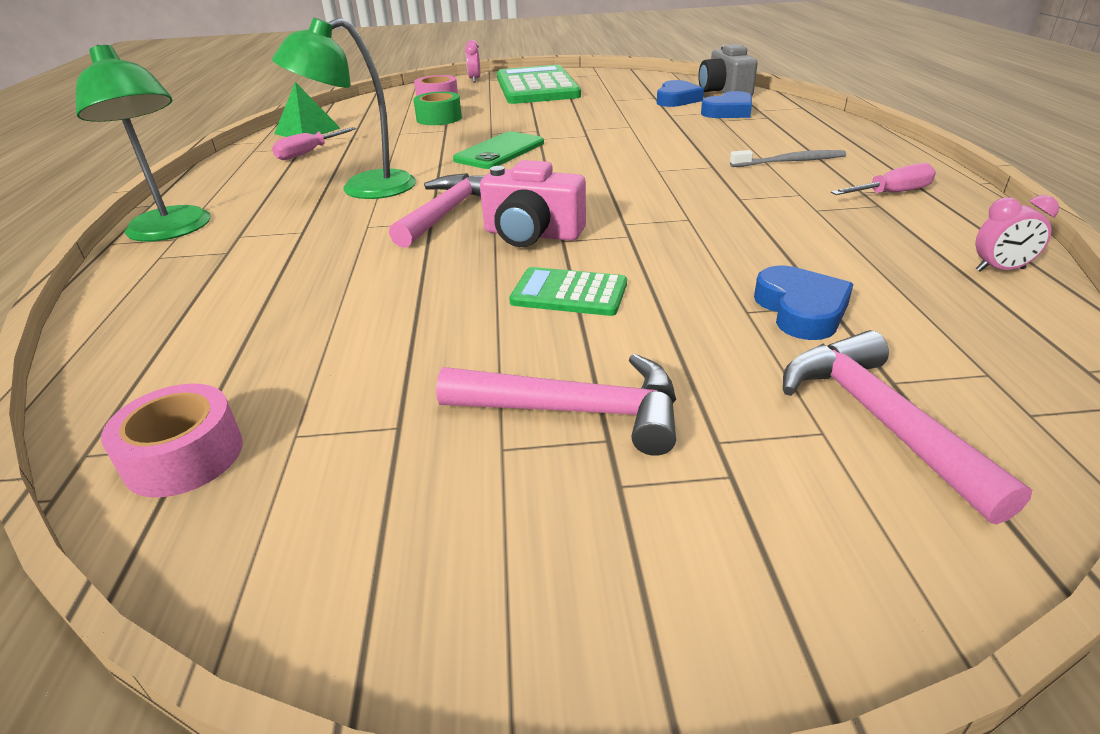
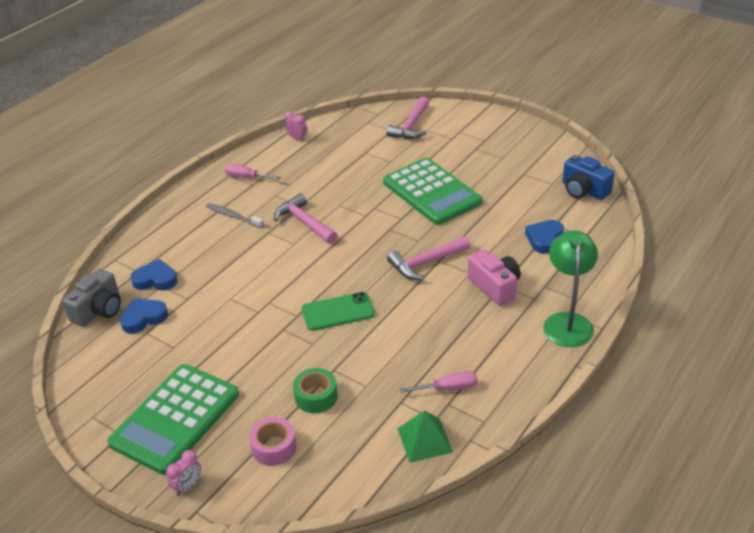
camera: 140 degrees left, 5 degrees up
pink tape [101,384,243,498] -> blue camera [562,155,615,200]
green lamp [272,17,416,199] -> none
pink hammer [436,354,676,456] -> pink hammer moved to [274,193,338,244]
pink camera [480,160,586,247] -> pink camera moved to [468,249,521,306]
green calculator [509,267,627,316] -> green calculator [383,158,483,225], size x2.10
blue heart [754,265,853,340] -> blue heart moved to [525,220,564,254]

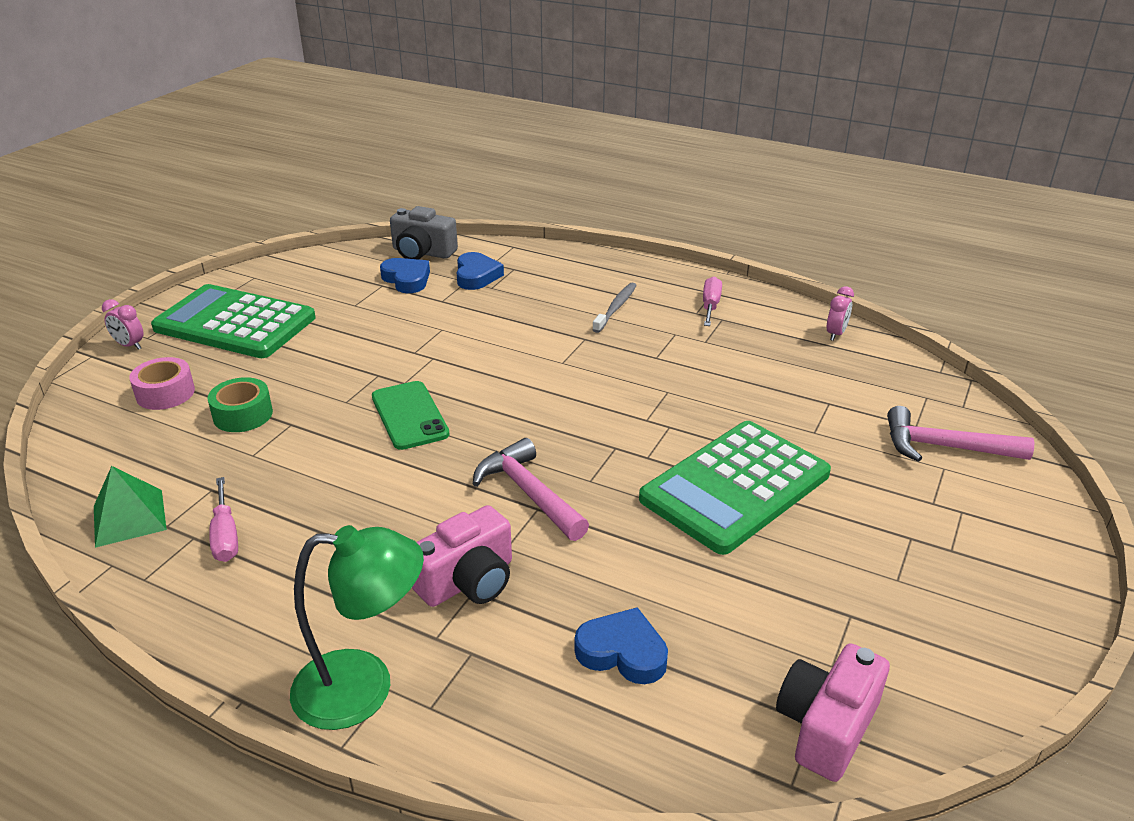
camera: 80 degrees right, 5 degrees down
pink hammer [274,193,338,244] -> none
blue camera [562,155,615,200] -> pink camera [776,643,890,782]

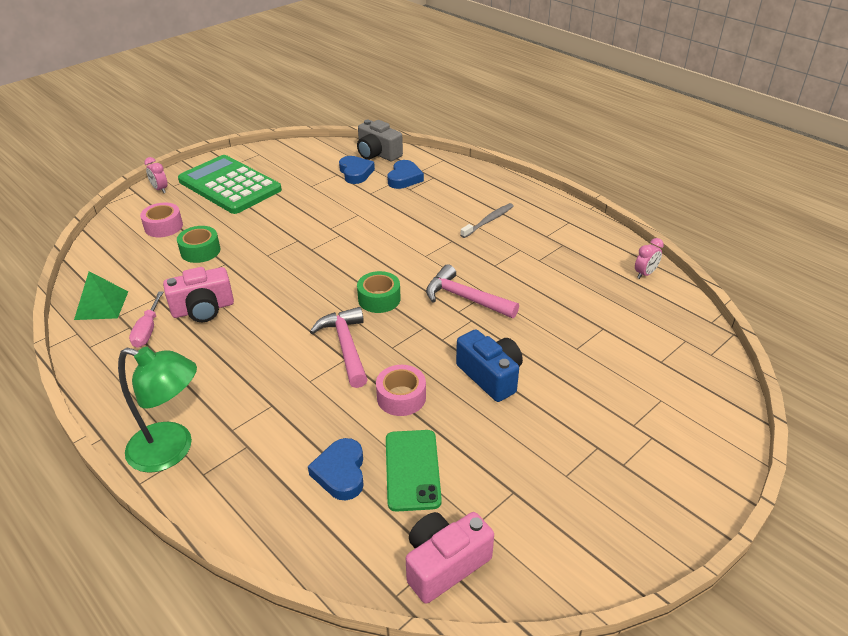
camera: 20 degrees right, 5 degrees up
green phone [372,381,450,450] -> green phone moved to [386,430,442,512]
pink camera [412,505,512,607] -> pink camera moved to [163,267,234,322]
blue heart [575,607,668,684] -> blue heart turned 135 degrees counterclockwise [308,438,364,501]
green calculator [639,421,831,555] -> blue camera [456,329,523,402]
pink screwdriver [703,277,722,326] -> none
pink hammer [887,406,1034,462] -> pink hammer moved to [426,264,519,318]
none -> green tape [357,271,401,313]
none -> pink tape [376,365,426,416]

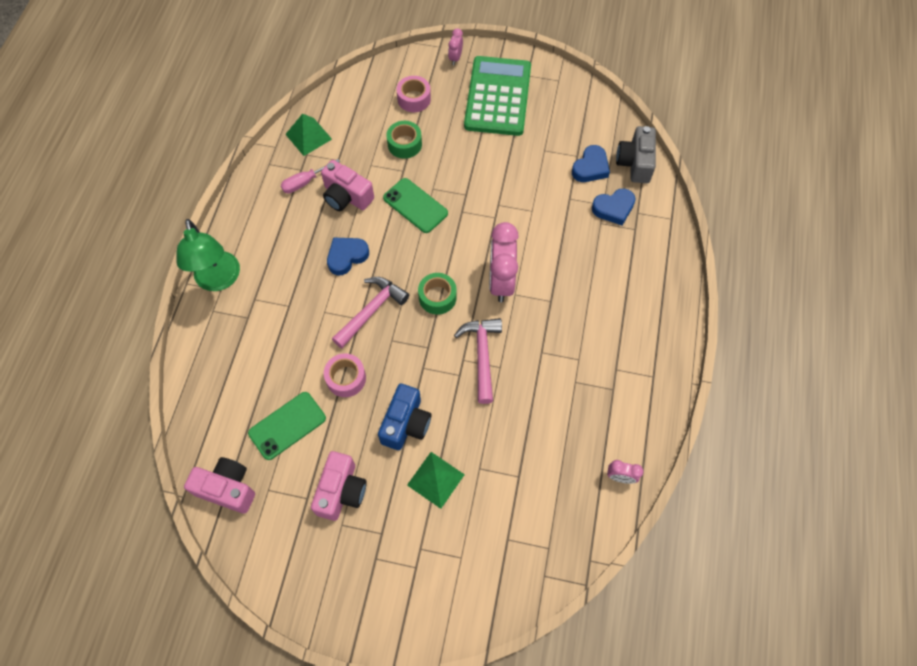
camera: 55 degrees right, 25 degrees up
blue heart [308,438,364,501] -> blue heart moved to [327,237,369,275]
grey toothbrush [460,203,514,238] -> none
none -> pink camera [311,451,367,521]
none -> green phone [383,178,448,233]
none -> green pyramid [407,452,465,509]
none -> pink clock [489,222,519,302]

